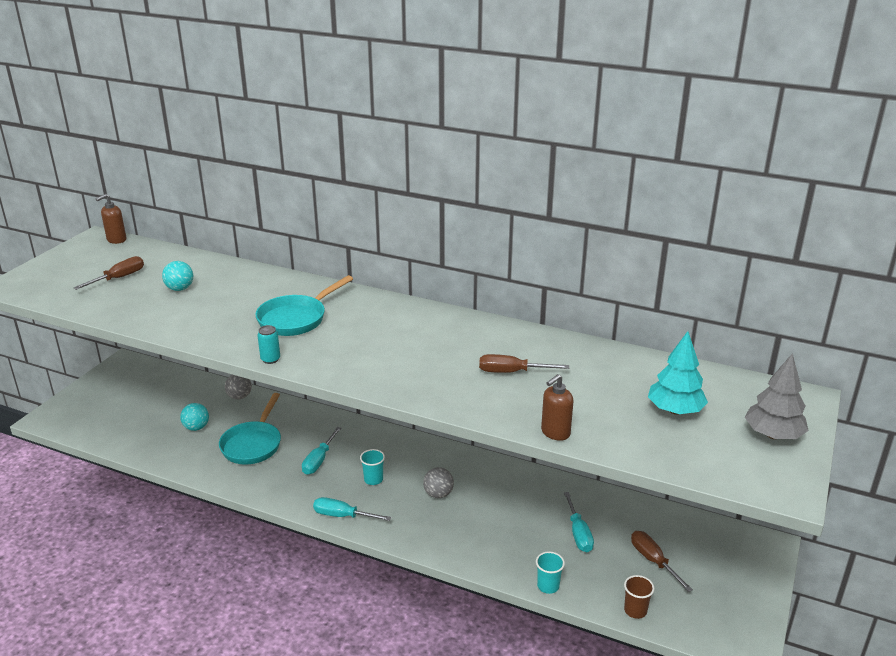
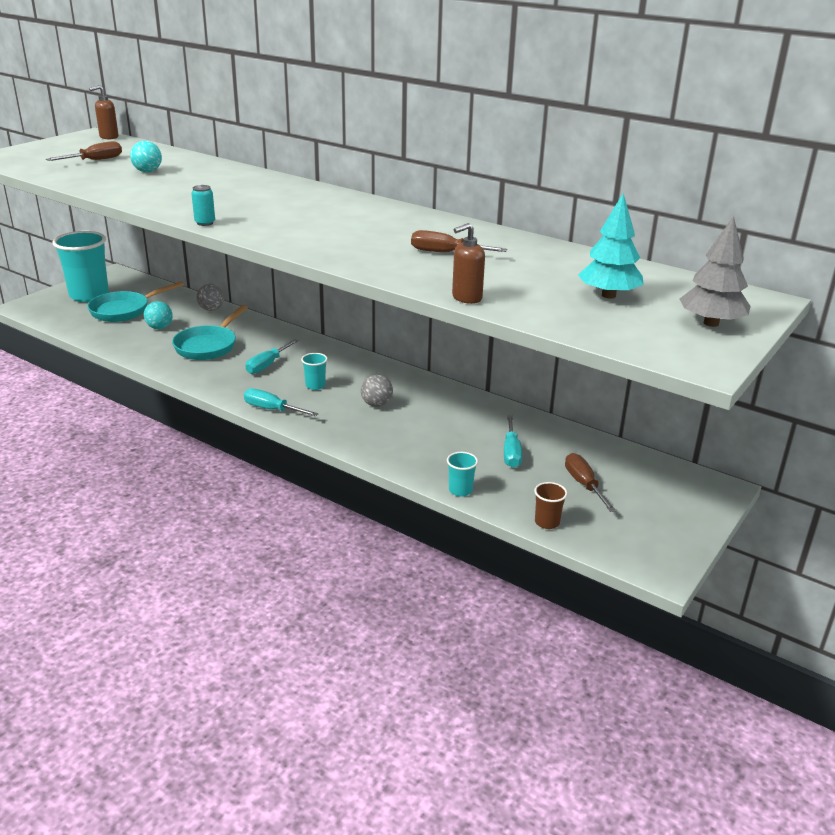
camera: 10 degrees right, 0 degrees up
turquoise pan [255,275,353,336] -> turquoise pan moved to [87,281,184,322]
none -> turquoise cup [53,231,109,302]

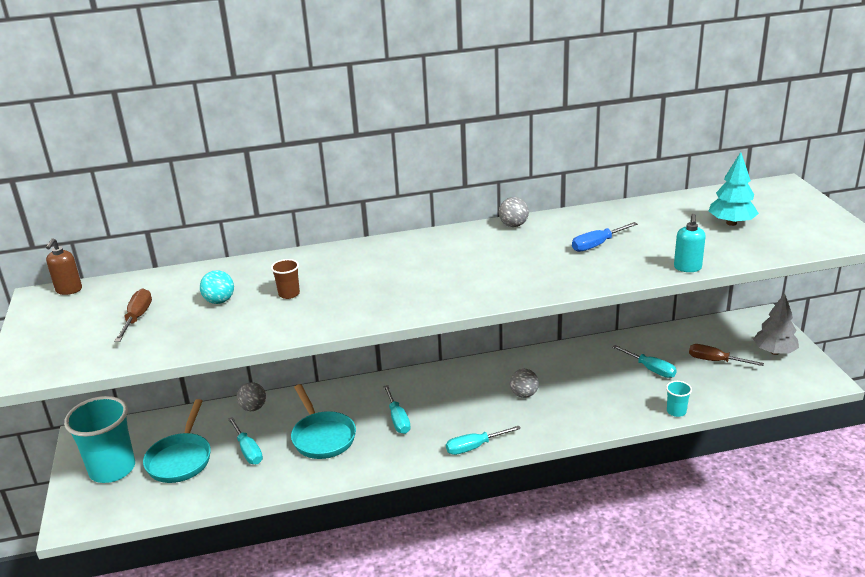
camera: 45 degrees left, 0 degrees up
turquoise ball [144,301,173,329] -> turquoise screwdriver [228,417,263,464]
turquoise can [191,185,215,226] -> none
turquoise cup [301,353,328,390] -> none
brown screwdriver [411,230,507,252] -> blue screwdriver [572,222,638,252]
brown soap dispenser [452,223,485,304] -> turquoise soap dispenser [674,214,706,272]
brown cup [534,482,568,529] -> brown cup moved to [271,259,300,299]
grey tree [680,216,751,327] -> grey tree moved to [753,293,799,355]
none -> grey ball [499,197,529,227]

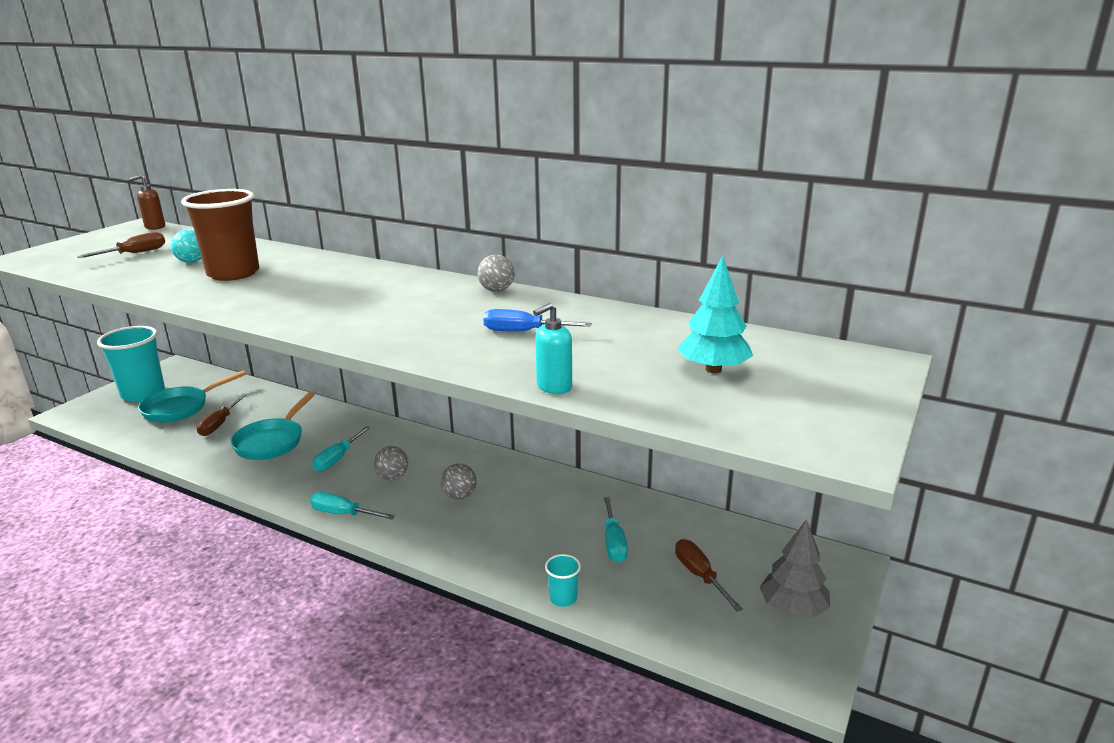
camera: 40 degrees right, 5 degrees down
turquoise screwdriver [228,417,263,464] -> brown screwdriver [196,395,246,436]
grey ball [237,382,266,411] -> grey ball moved to [374,446,408,480]
brown cup [271,259,300,299] -> brown cup [181,189,259,281], size x2.29

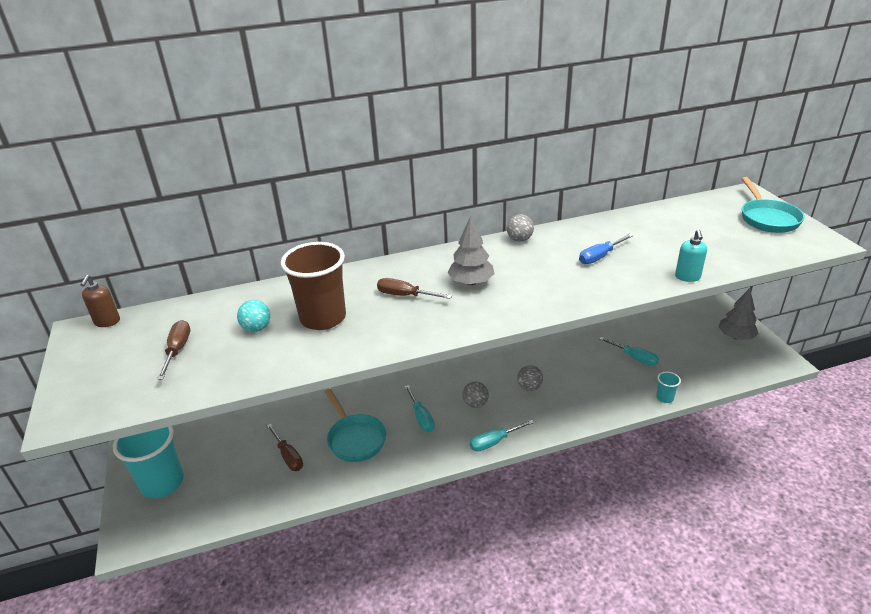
camera: 45 degrees left, 10 degrees up
turquoise pan [138,371,246,423] -> turquoise pan moved to [742,177,805,233]
brown screwdriver [675,539,743,611] -> brown screwdriver moved to [377,278,452,299]
turquoise tree [677,256,753,373] -> none
none -> grey tree [447,216,494,285]

